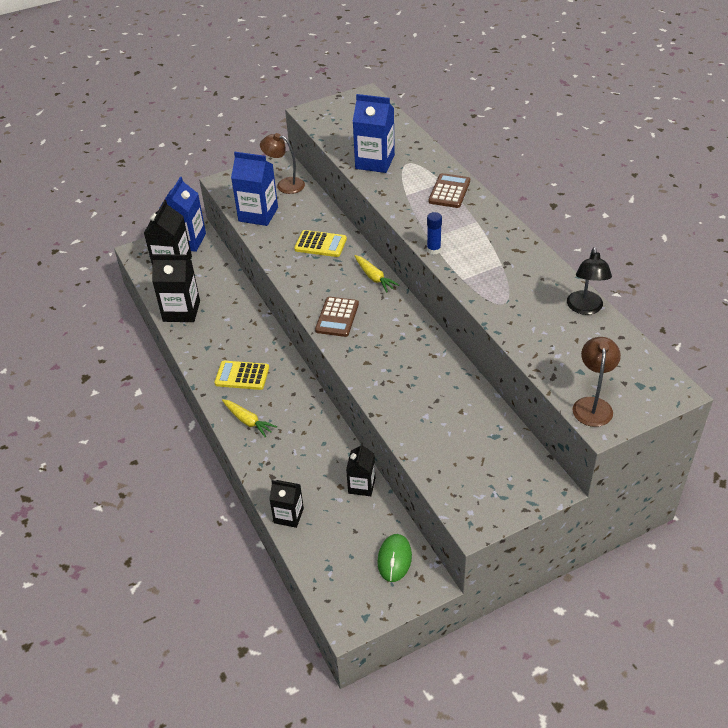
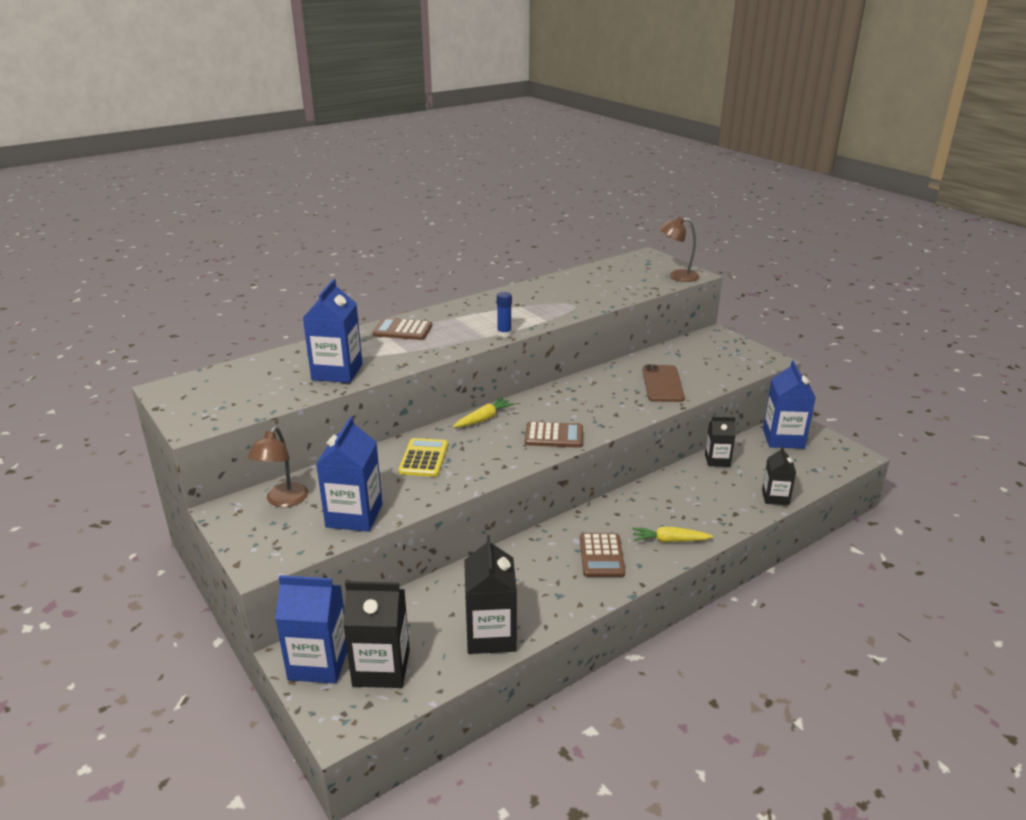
camera: 100 degrees left, 15 degrees down
yellow calculator [214,361,269,390] -> brown calculator [580,533,625,577]
yellow carrot [222,399,277,438] -> yellow carrot turned 120 degrees counterclockwise [632,527,713,542]
green mouse [377,534,412,582] -> blue carton [763,361,816,449]
black lamp [567,247,612,315] -> none
none -> brown phone [642,364,685,402]

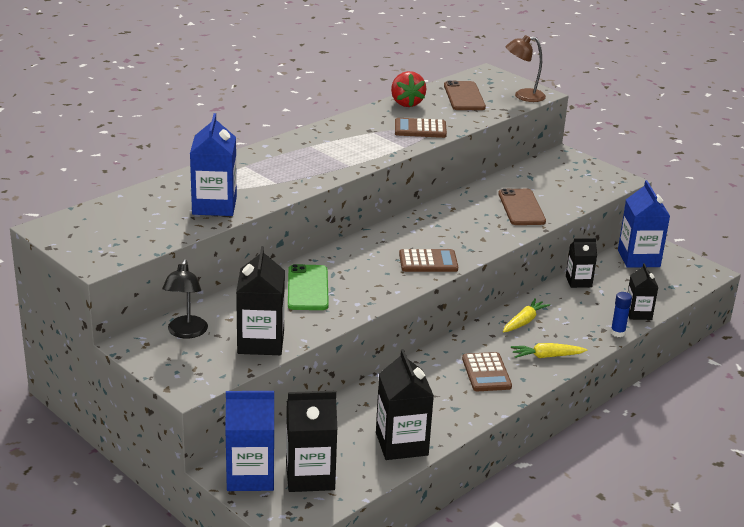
camera: 10 degrees left, 0 degrees up
brown lamp [248,426,308,507] -> black lamp [162,259,208,338]
blue carton [316,416,382,532] -> black carton [236,246,285,355]
brown calculator [373,318,432,340] -> brown calculator moved to [395,118,447,138]
yellow calculator [399,438,448,477] -> green phone [288,264,329,310]
yellow carrot [453,397,515,428] -> yellow carrot moved to [503,298,550,332]
blue glue stick [497,292,512,337] -> blue glue stick moved to [610,292,632,337]
none -> red strawberry [391,71,427,107]
none -> brown phone [444,81,486,110]

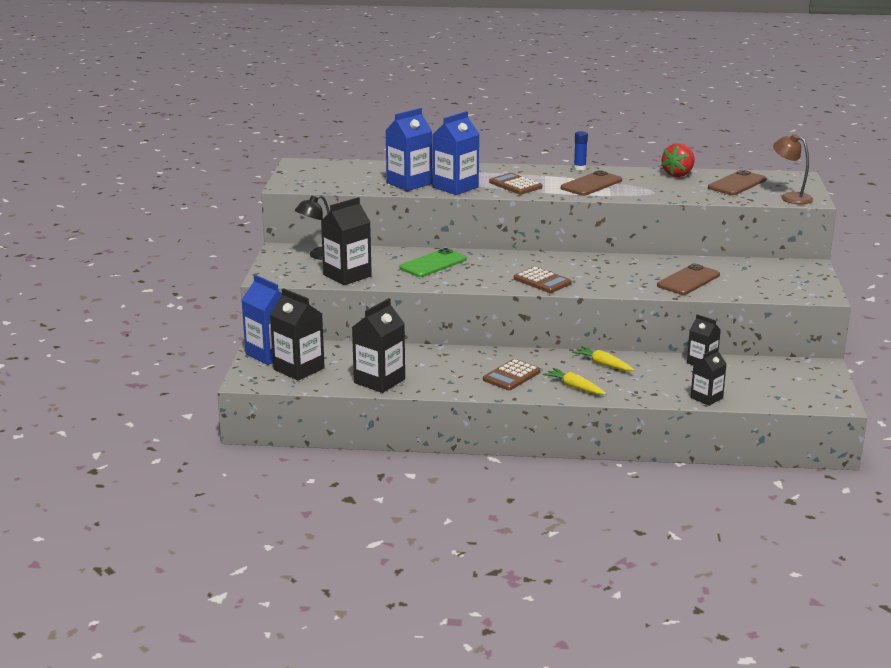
camera: 50 degrees right, 5 degrees down
brown calculator [395,118,447,138] -> brown calculator moved to [489,173,542,195]
yellow carrot [503,298,550,332] -> yellow carrot turned 135 degrees counterclockwise [572,346,634,371]
blue glue stick [610,292,632,337] -> blue glue stick moved to [574,131,588,170]
blue carton [618,180,670,268] -> blue carton moved to [432,111,479,195]
none -> brown phone [561,170,622,196]

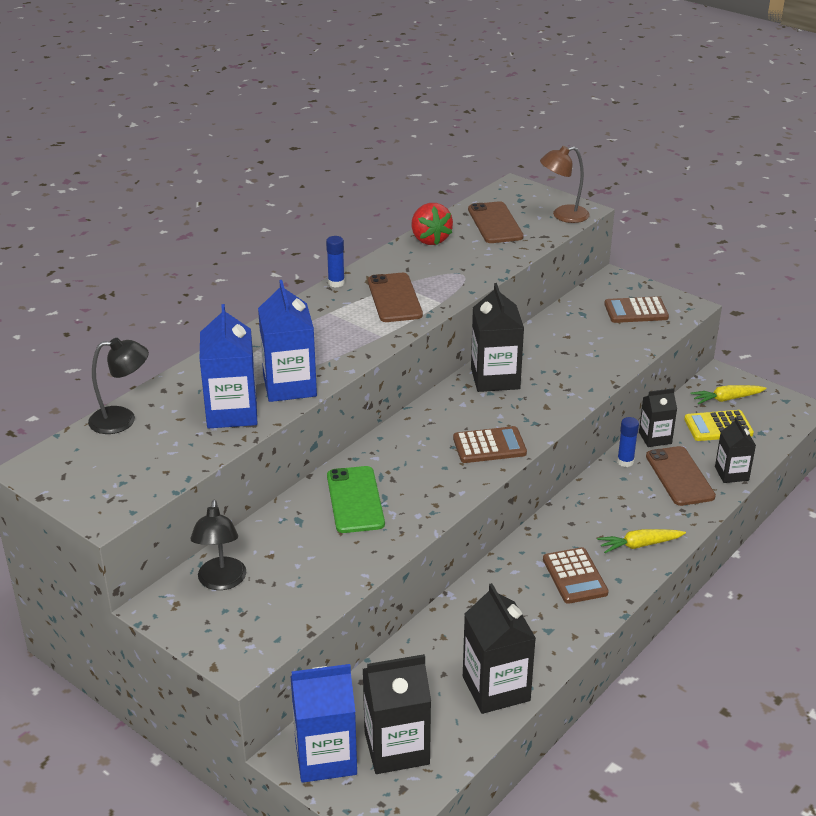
camera: 55 degrees left, 10 degrees up
black carton [321,197,372,285] -> black carton moved to [471,283,524,392]
brown calculator [489,173,542,195] -> brown calculator moved to [604,296,669,323]
yellow carrot [572,346,634,371] -> yellow carrot moved to [690,385,767,404]
brown phone [657,264,720,295] -> brown phone moved to [646,446,716,506]
none -> black lamp [88,338,149,434]
none -> blue glue stick [617,417,639,467]
none -> yellow calculator [684,410,754,441]

